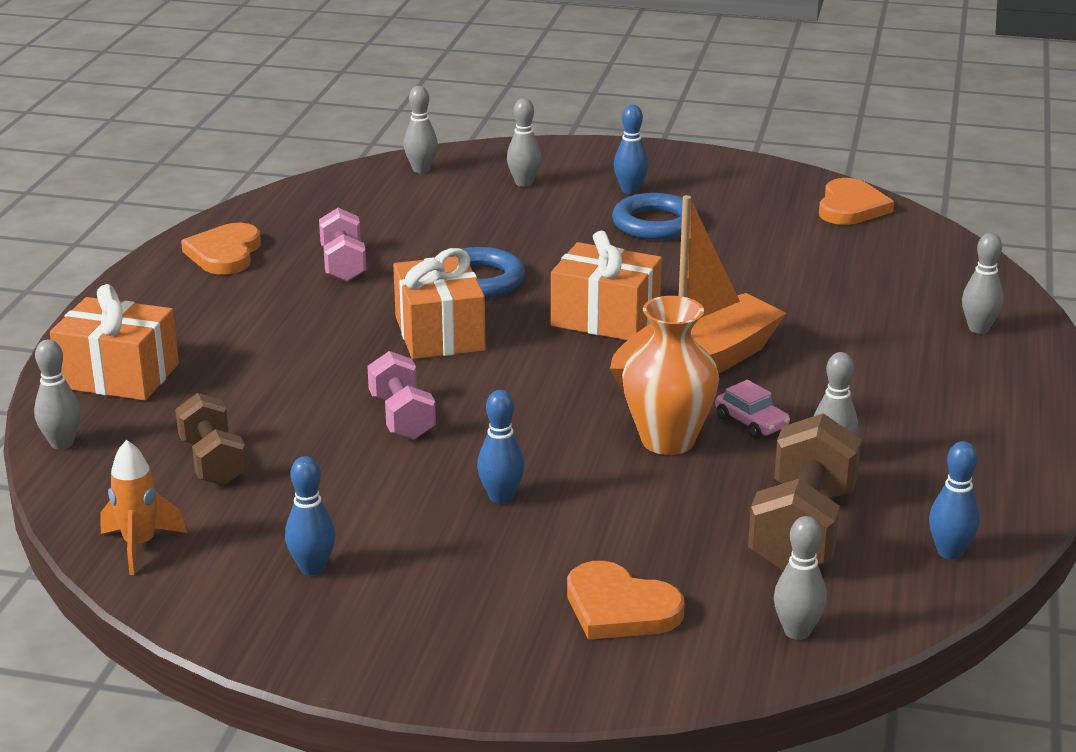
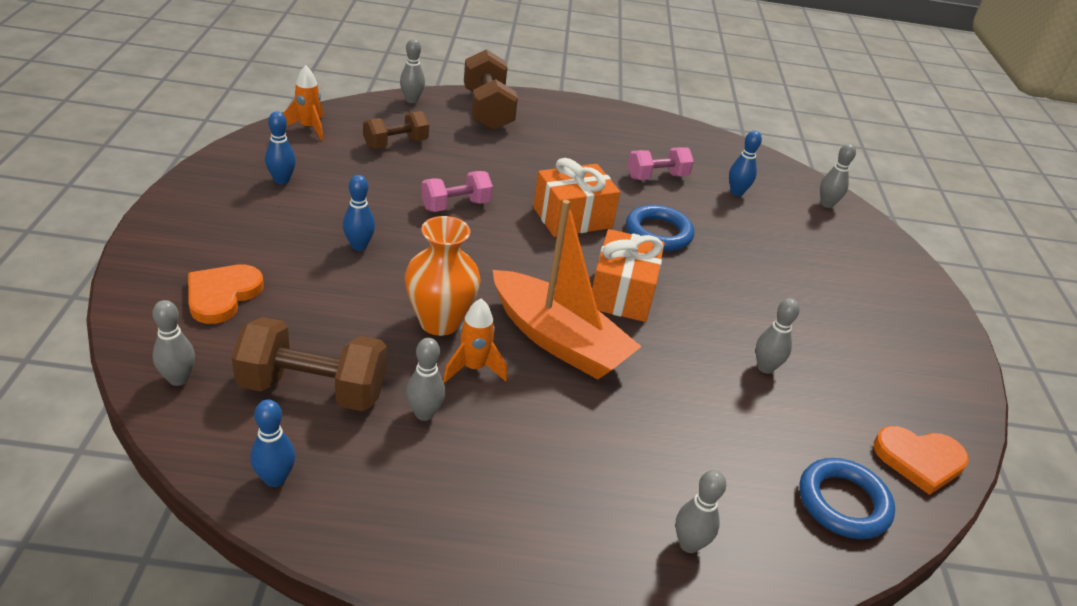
camera: 75 degrees right, 10 degrees up
orange gift [50,284,179,401] -> brown dumbbell [464,49,518,131]
orange heart [181,223,261,275] -> none
grey bowling pin [507,98,541,187] -> grey bowling pin moved to [755,298,800,374]
blue ring [612,193,698,240] -> blue ring moved to [799,458,895,539]
blue bowling pin [614,105,649,194] -> blue bowling pin moved to [729,131,762,196]
pink car [715,380,790,439] -> orange rocket [443,299,507,383]

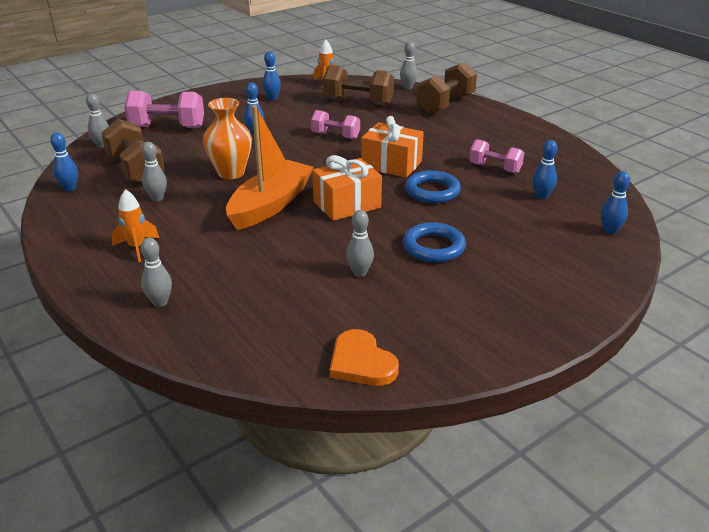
camera: 55 degrees right, 5 degrees down
orange heart [188,264,264,324] -> pink dumbbell [124,91,204,128]
brown dumbbell [363,111,429,149] -> brown dumbbell [323,65,394,106], size x1.58
orange rocket [443,299,507,383] -> orange rocket moved to [112,189,159,262]
orange boat [493,200,642,380] -> orange boat turned 150 degrees counterclockwise [226,105,314,230]
blue ring [799,458,895,539] -> blue ring moved to [403,222,466,263]
grey bowling pin [820,143,856,208] -> blue bowling pin [601,171,630,234]

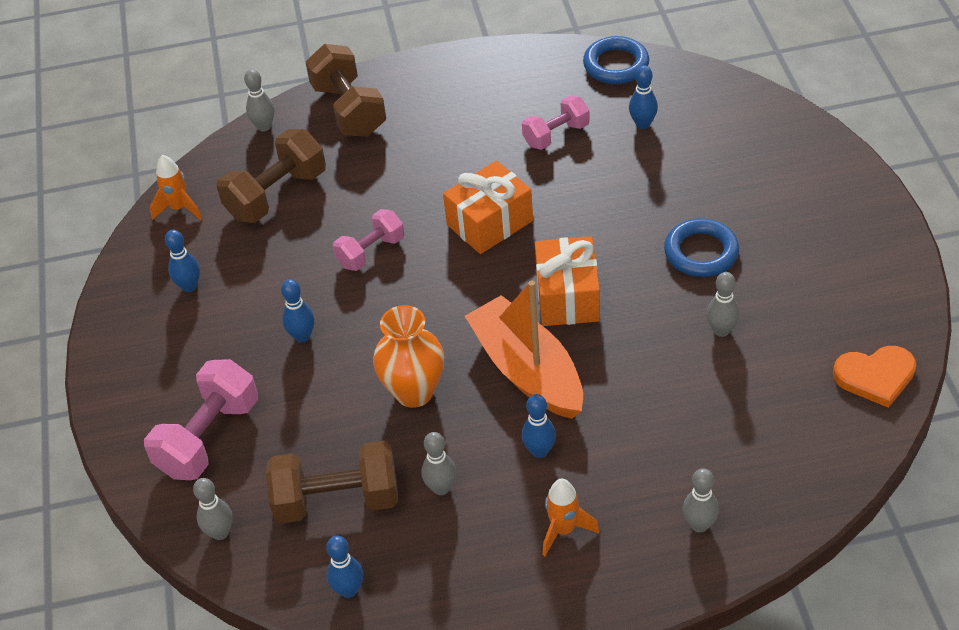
camera: 60 degrees left, 15 degrees up
blue ring [405,170,461,203] -> blue ring moved to [583,36,649,84]
blue bowling pin [601,171,630,234] -> blue bowling pin moved to [522,394,556,458]

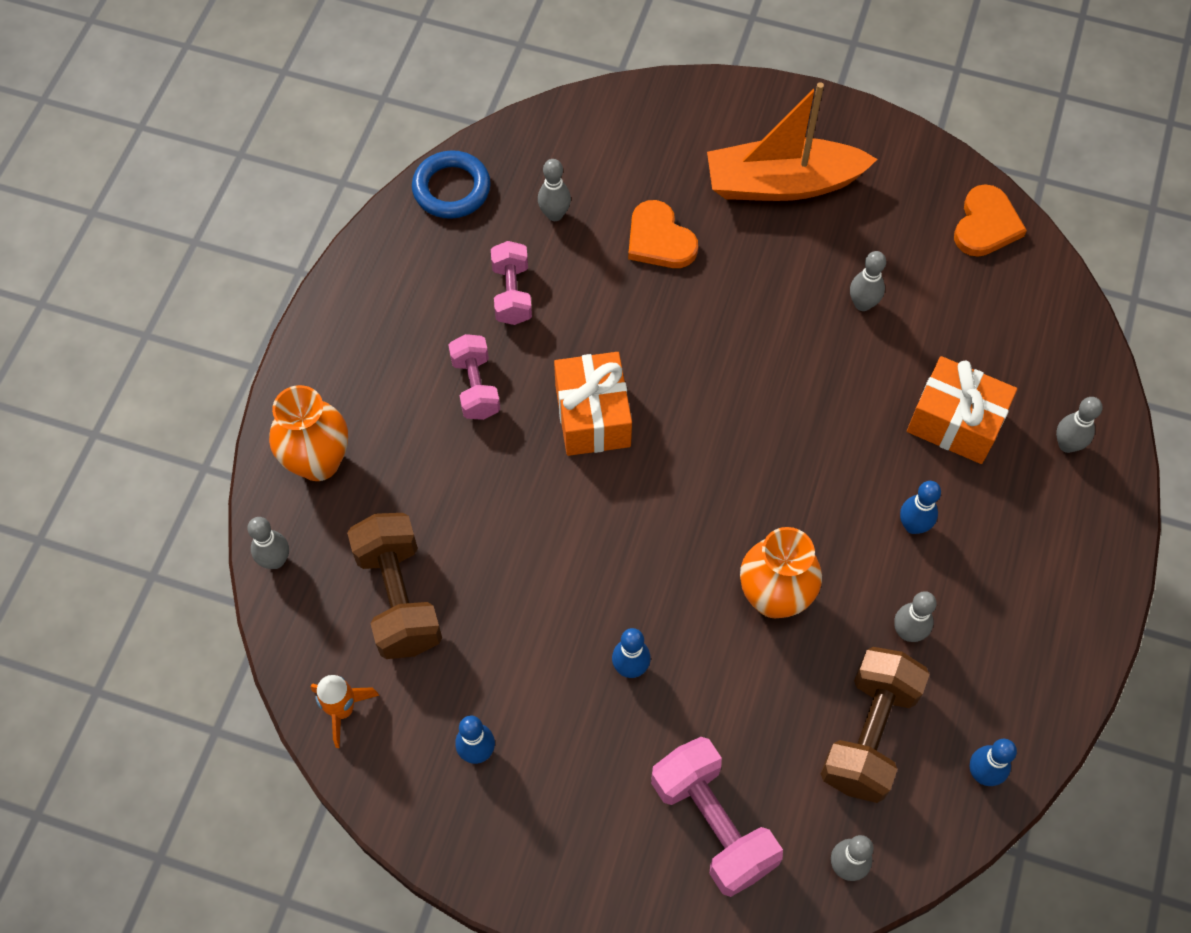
camera: 65 degrees left, 15 degrees up
brown dumbbell [306,44,386,137] -> orange vase [269,385,348,481]
pink dumbbell [333,209,404,271] -> pink dumbbell moved to [449,334,500,420]
orange boat [465,281,583,419] -> orange boat moved to [707,82,878,201]
orange gift [535,236,600,326] -> orange gift moved to [907,356,1017,464]
orange rocket [543,479,600,556] -> none
blue bowling pin [629,65,658,129] -> grey bowling pin [538,159,571,221]
blue ring [664,218,739,277] -> none
none -> orange heart [628,200,698,268]

